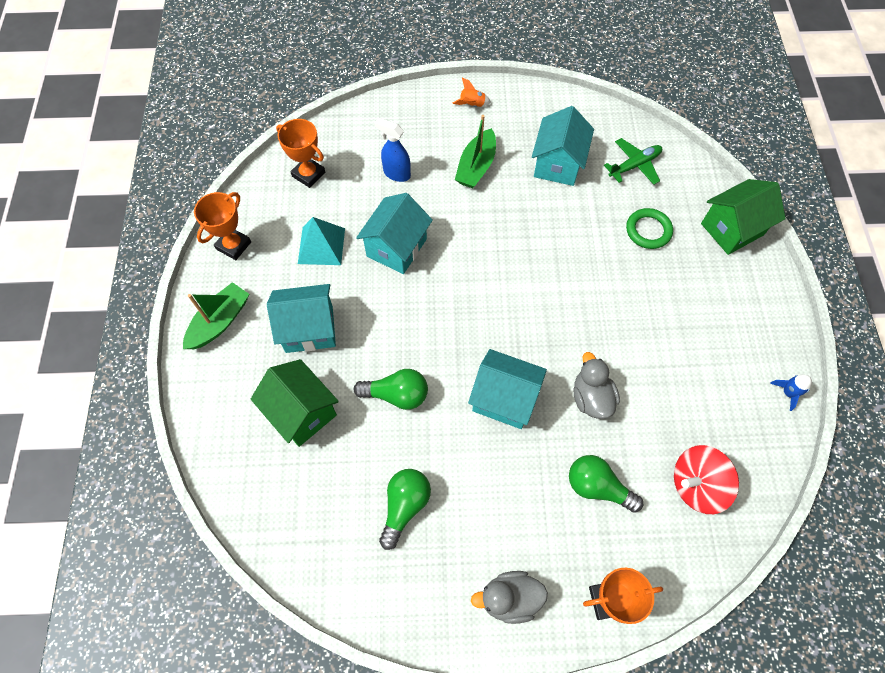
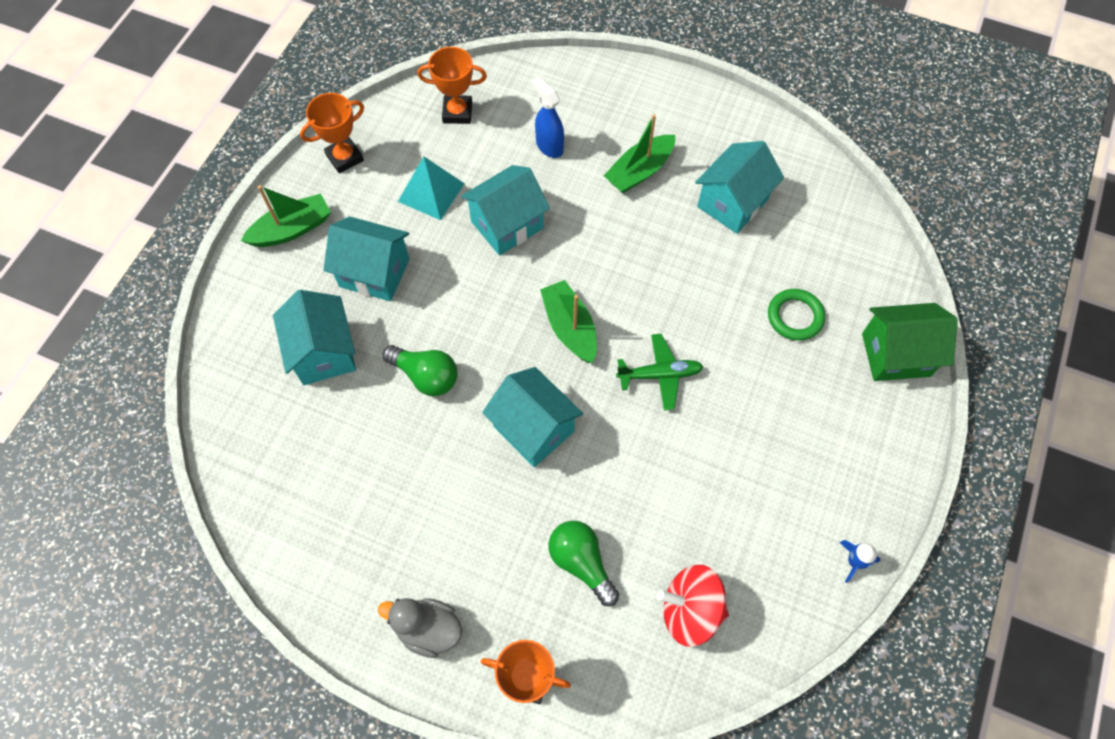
camera: 25 degrees right, 0 degrees up
green house [251,359,339,447] -> turquoise house [273,290,356,385]
orange trophy [276,119,325,188] -> orange trophy turned 60 degrees counterclockwise [417,47,487,124]
green light bulb [379,469,431,550] -> none
orange rocket [452,77,491,107] -> none
grey duck [574,352,620,419] -> none
green plane [604,138,662,185] -> green plane moved to [616,334,704,410]
none -> green boat [540,280,597,363]

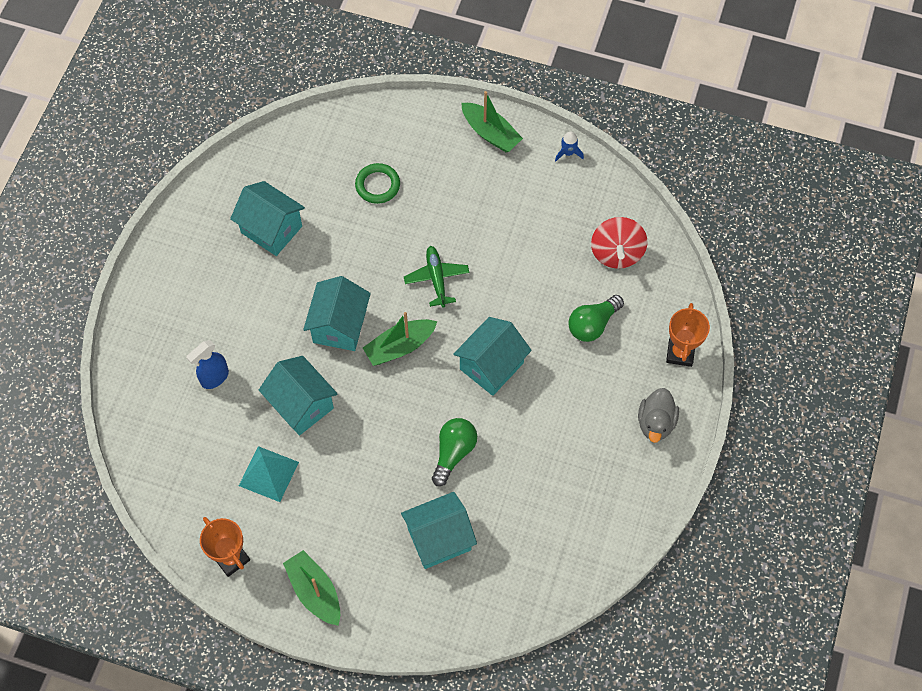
camera: 95 degrees left, 0 degrees up
turquoise house [323,216,409,301] -> turquoise house moved to [303,276,371,351]
orange trophy [417,47,487,124] -> none
green boat [604,114,675,193] -> green boat moved to [461,91,523,152]
green house [862,303,958,381] -> none

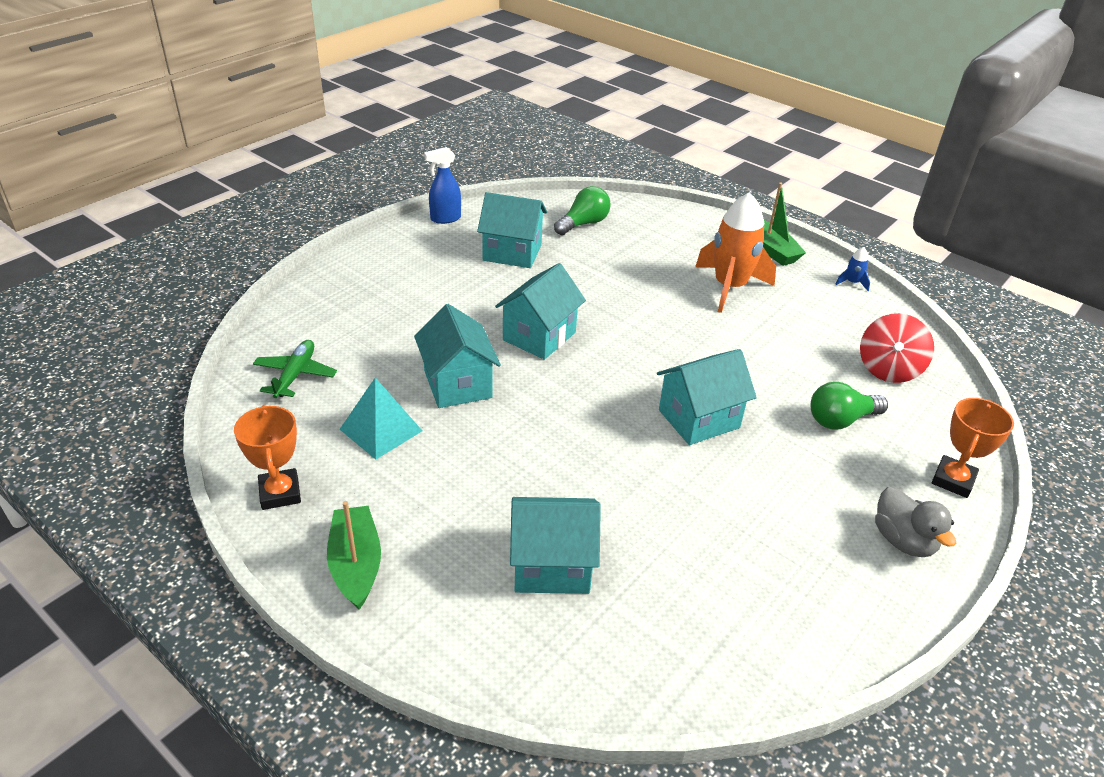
camera: 20 degrees right, 25 degrees down
blue spray bottle [186,340,229,389] -> blue spray bottle moved to [424,147,461,224]
turquoise house [230,181,305,256] -> turquoise house turned 45 degrees counterclockwise [477,192,547,268]
green ring [355,163,400,204] -> none
green boat [363,312,437,366] -> none
green plane [404,246,469,307] -> green plane moved to [253,340,337,398]
green light bulb [432,418,477,486] -> green light bulb moved to [554,186,611,235]
grey duck [638,388,679,443] -> grey duck turned 60 degrees counterclockwise [875,487,956,557]
none -> orange rocket [695,192,776,313]

